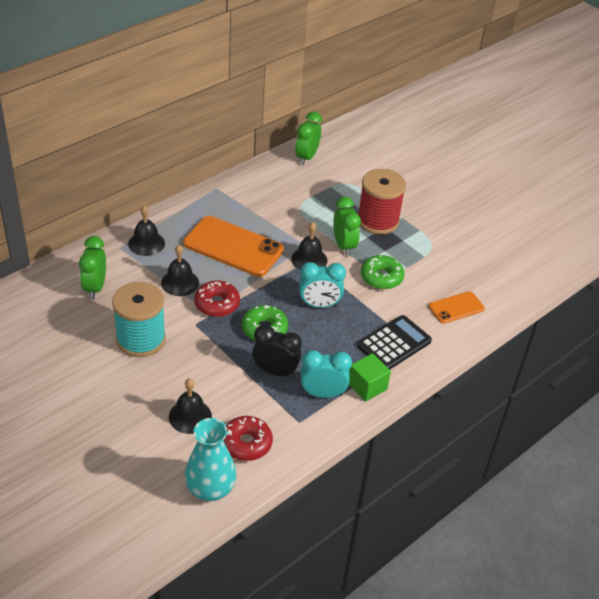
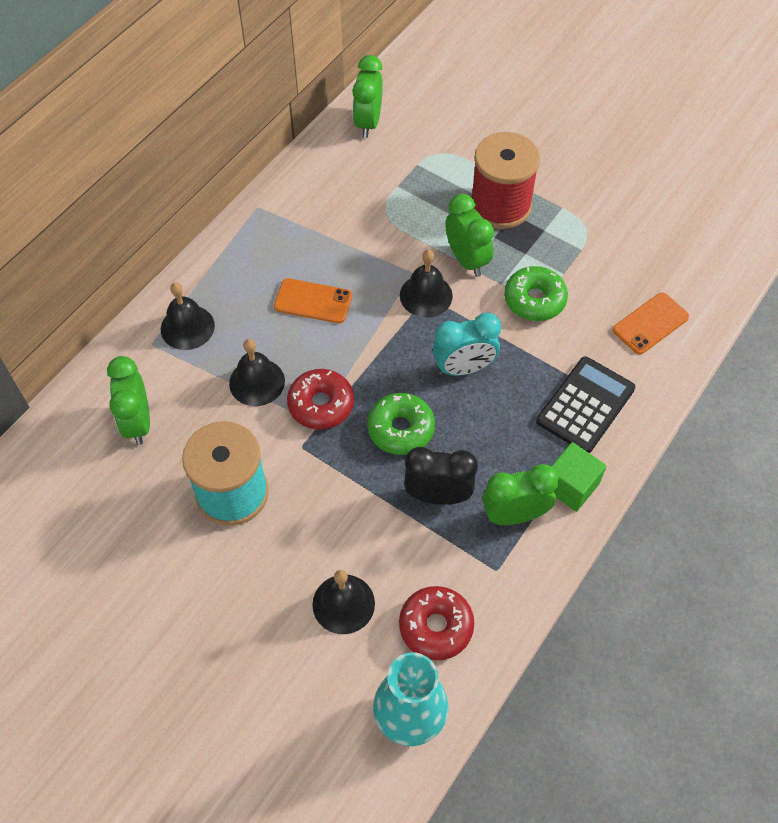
camera: 10 degrees left, 15 degrees up
orange phone [183,216,284,277] -> orange phone [274,278,352,324], size x0.53
turquoise clock [301,350,352,398] -> green clock [483,464,559,525]

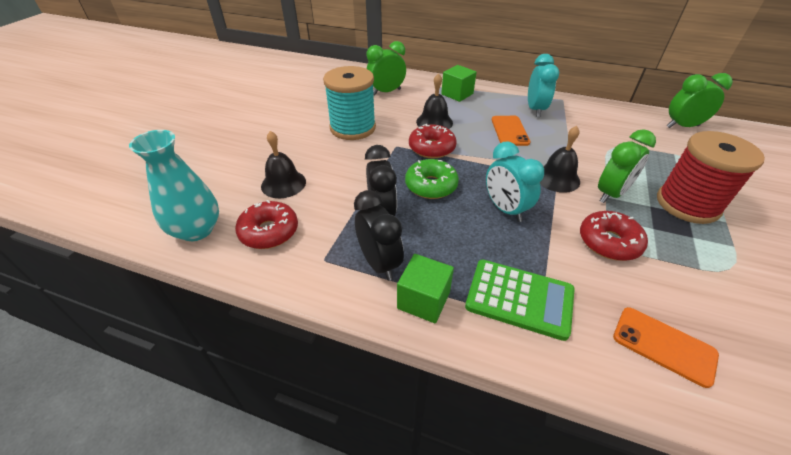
camera: 75 degrees right, 15 degrees down
black bell [161,282,215,350] -> green cube [441,65,477,102]
green clock [483,464,559,525] -> black clock [354,190,404,281]
green donut [504,266,568,321] -> red donut [580,211,648,261]
black calculator [536,357,635,453] -> green calculator [465,260,575,341]
none -> turquoise clock [528,54,559,117]

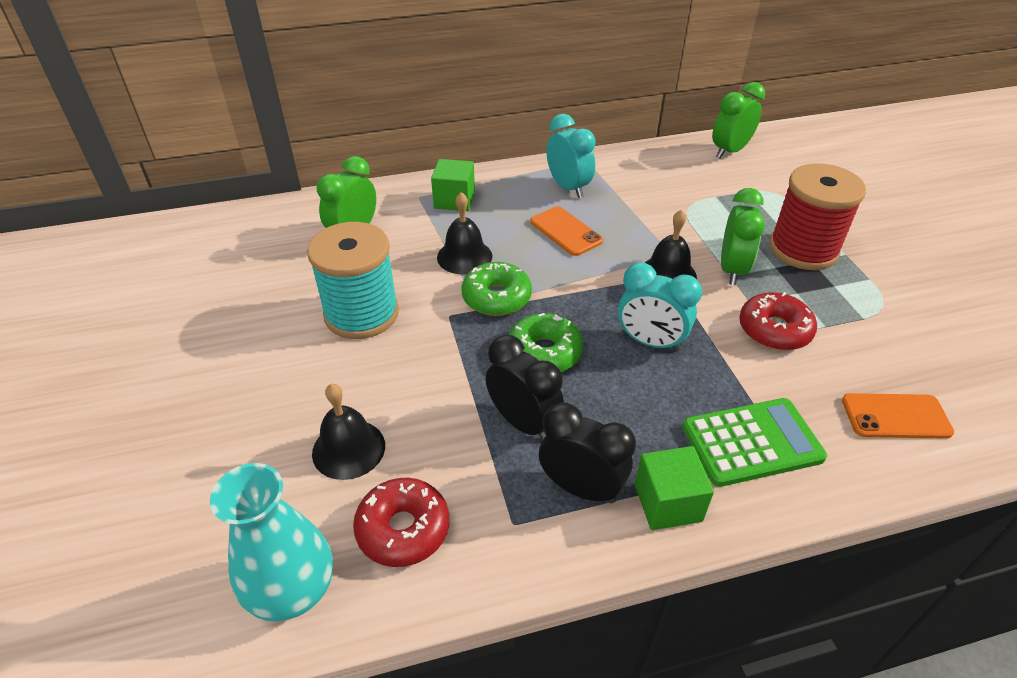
camera: 35 degrees left, 0 degrees up
red donut [409,124,456,159] -> green donut [462,262,532,316]

